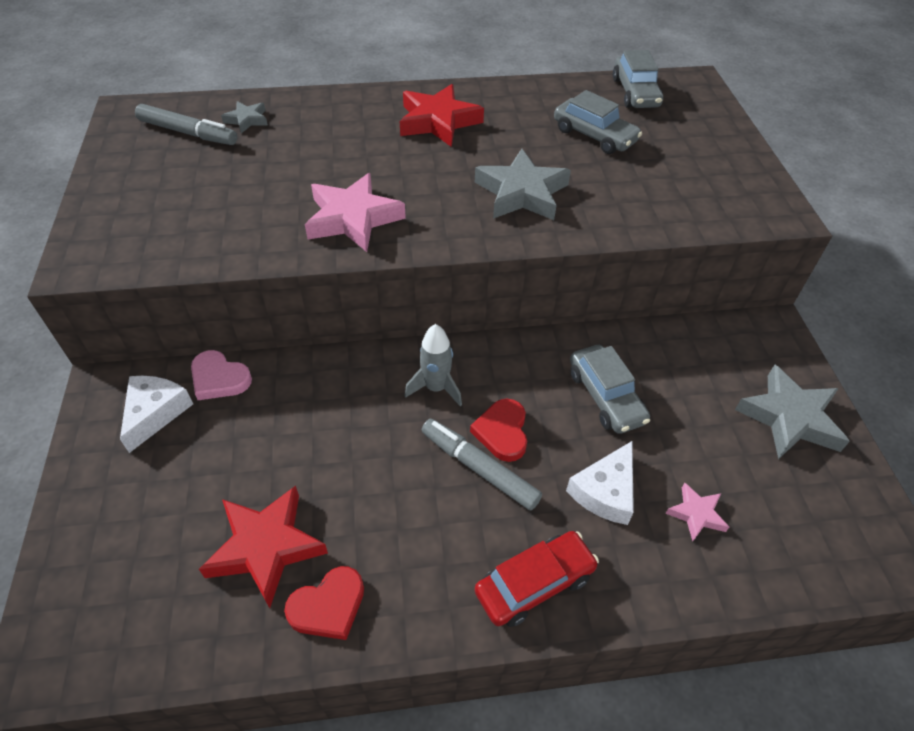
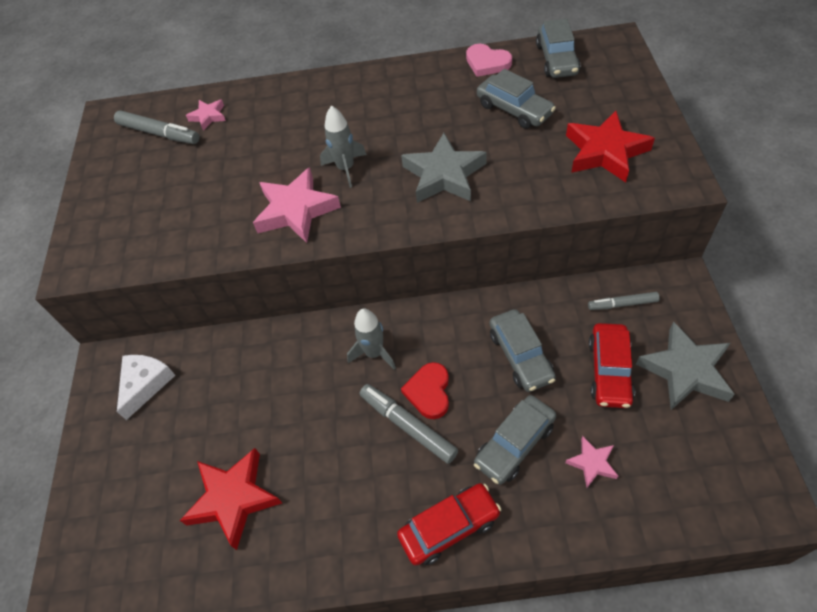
camera: 10 degrees right, 5 degrees up
pink heart [191,350,252,400] -> pink heart moved to [466,44,512,77]
grey star [221,101,268,133] -> pink star [186,100,226,131]
red heart [284,566,364,640] -> none
red star [400,84,484,147] -> red star moved to [566,111,655,183]
white cheese [566,441,634,525] -> grey car [474,395,556,485]
none -> grey rocket [320,106,367,188]
none -> grey marker [588,292,660,310]
none -> red car [589,323,635,408]

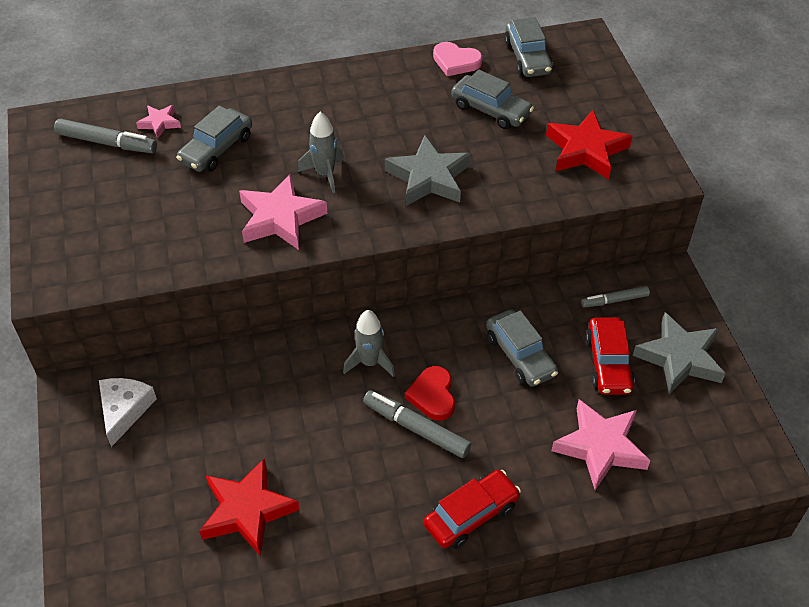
camera: 15 degrees left, 5 degrees down
grey car [474,395,556,485] -> grey car moved to [176,106,252,172]
pink star [565,436,618,488] -> pink star [551,399,651,490], size x1.92

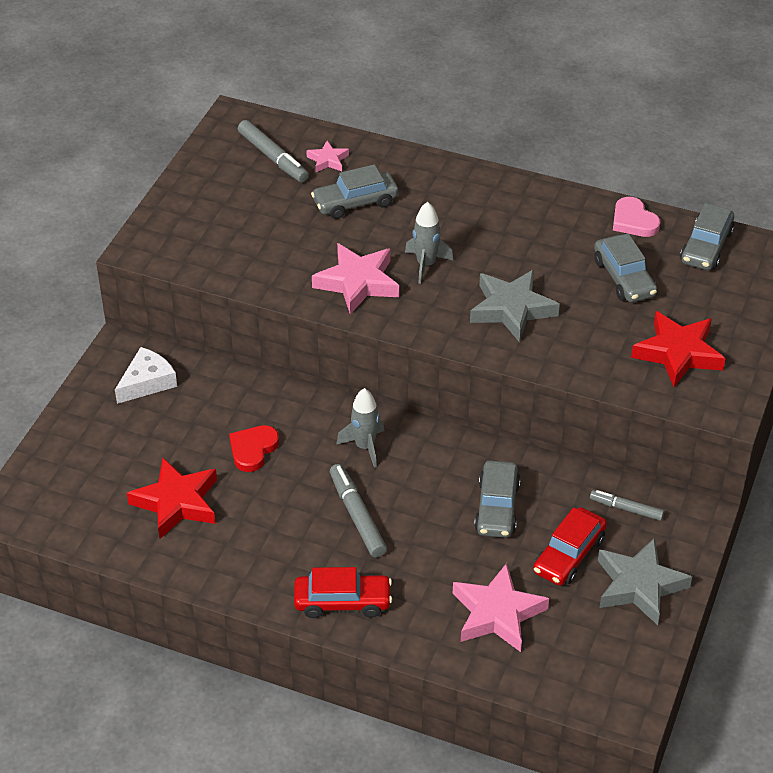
camera: 35 degrees right, 5 degrees down
red heart [405,366,455,421] -> red heart moved to [229,425,279,472]

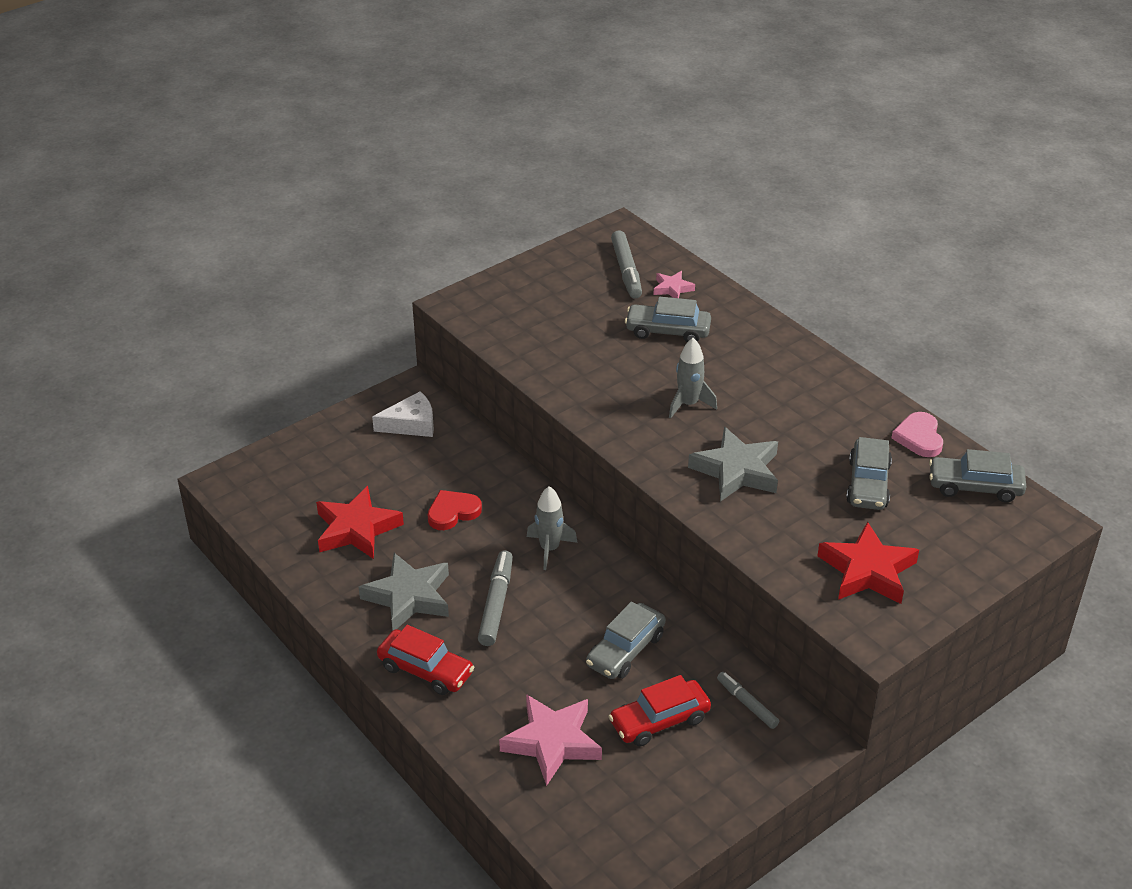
camera: 30 degrees right, 5 degrees down
pink star [312,243,399,314] -> none
grey star [598,538,692,625] -> grey star moved to [359,553,449,630]
grey car [680,203,735,270] -> grey car turned 45 degrees clockwise [929,449,1026,502]

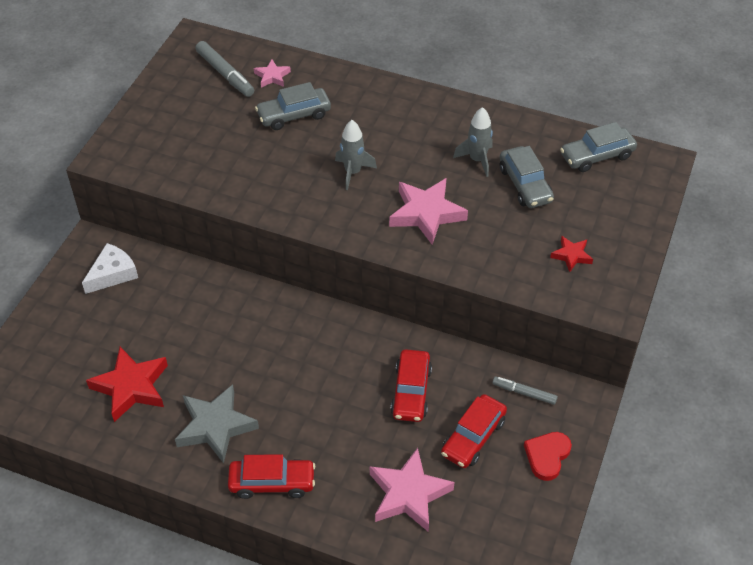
camera: 30 degrees left, 10 degrees up
red heart [428,490,482,530] -> red heart moved to [524,432,572,481]
grey marker [478,550,513,646] -> none
grey rocket [527,486,578,570] -> grey rocket moved to [453,107,493,177]
grey car [586,601,666,679] -> red car [391,349,432,422]
grey star [688,427,778,502] -> pink star [389,178,468,244]
red star [817,522,919,604] -> red star [550,236,593,272], size x0.52
pink heart [891,412,943,457] -> none

